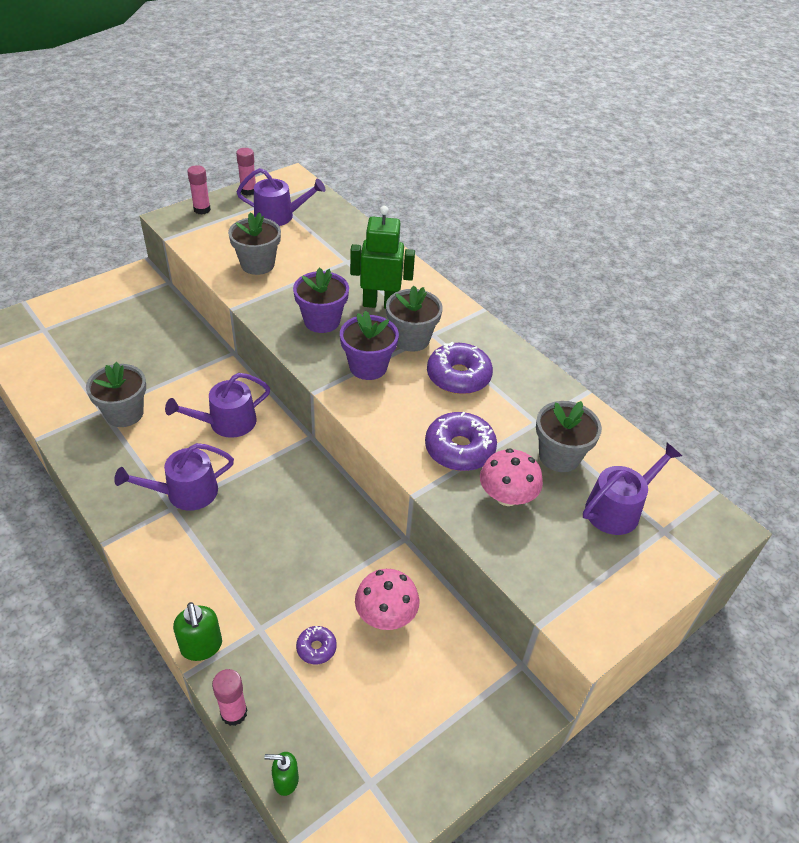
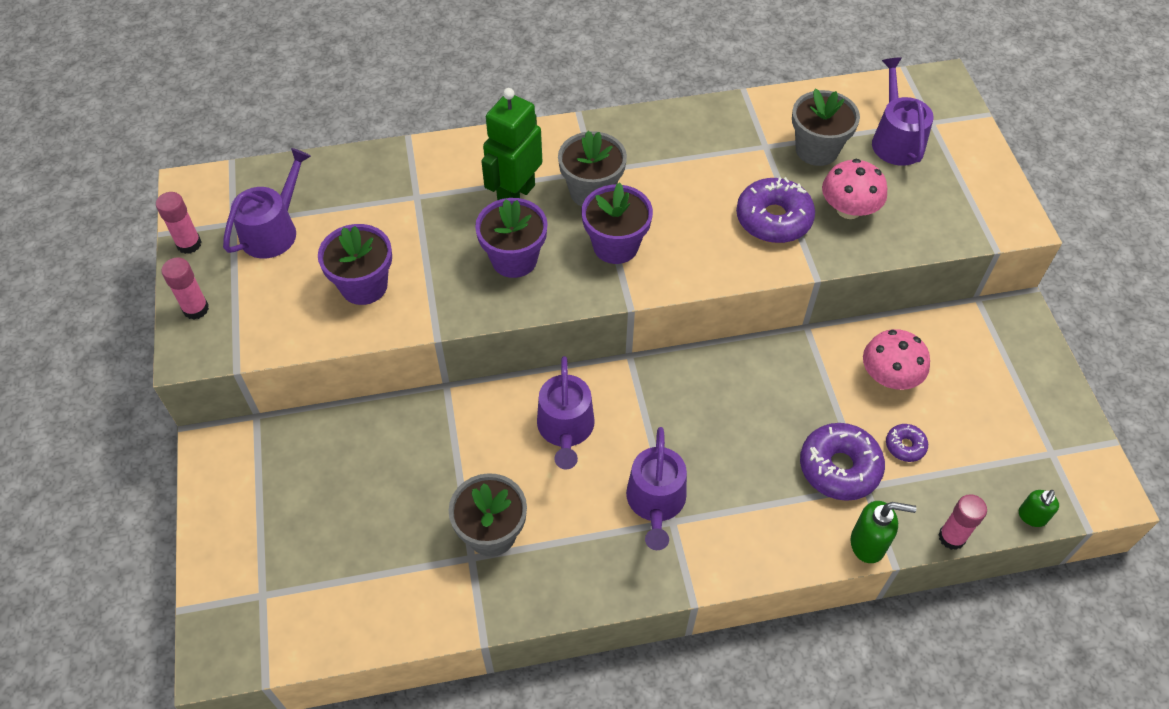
camera: 60 degrees left, 10 degrees up
grey flower pot [228,212,281,275] -> purple flower pot [318,224,392,305]
purple donut [427,342,493,394] -> purple donut moved to [800,423,885,501]

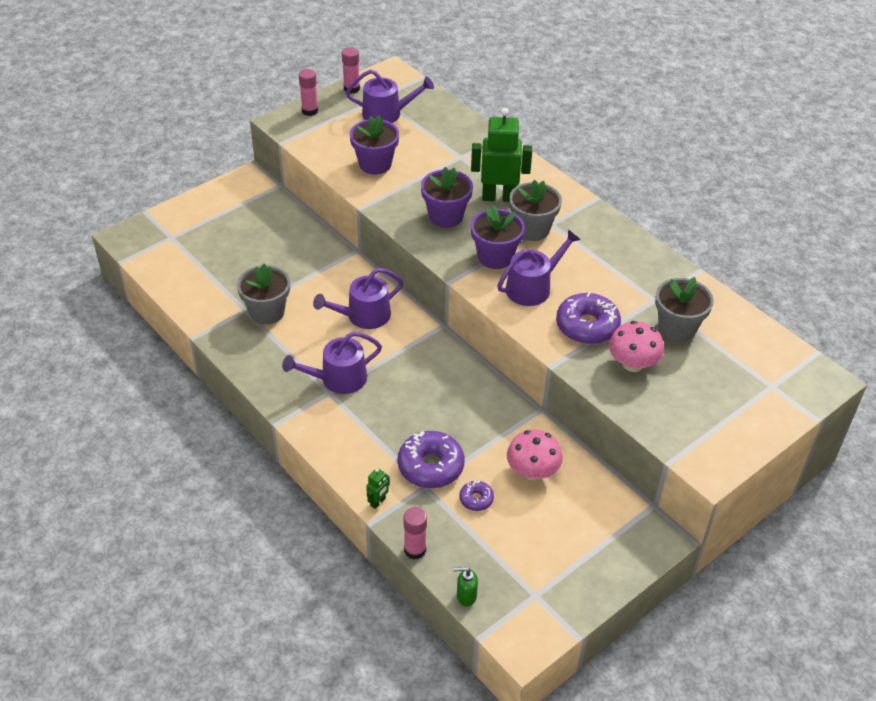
camera: 60 degrees right, 10 degrees down
green soap dispenser [851,501,916,563] -> green robot [366,468,390,509]
purple watering can [872,57,933,166] -> purple watering can moved to [497,229,581,306]

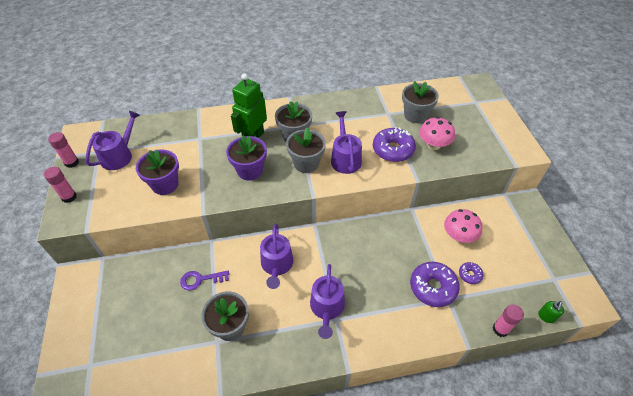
camera: 60 degrees left, 5 degrees up
green robot [366,468,390,509] -> none
purple flower pot [471,205,525,269] -> grey flower pot [286,127,326,173]
none -> purple key [180,271,229,290]

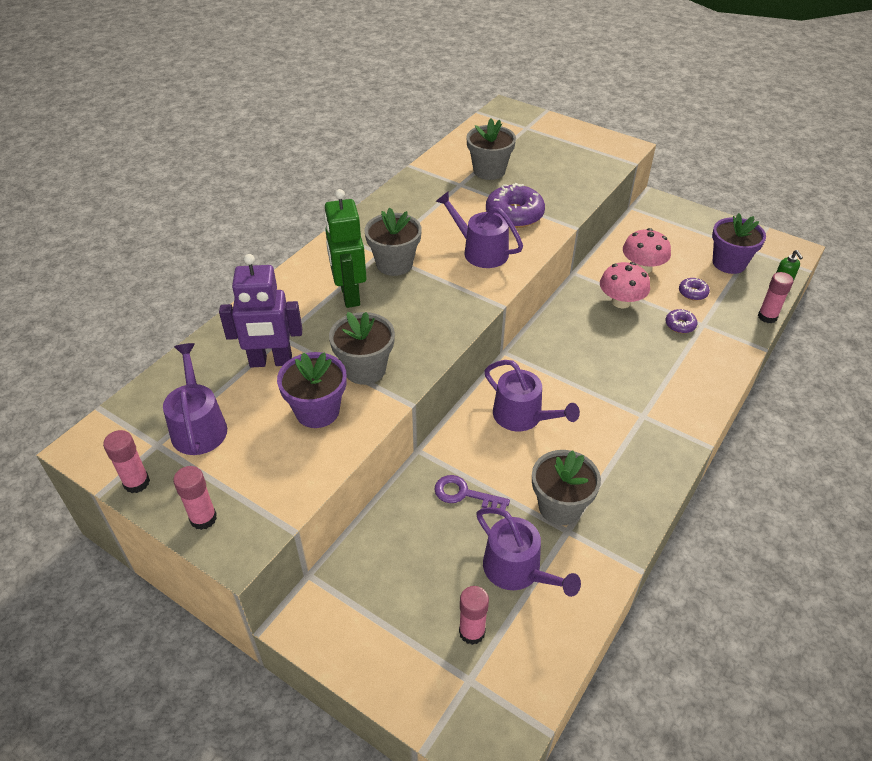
camera: 45 degrees left, 5 degrees down
purple key [180,271,229,290] -> purple key turned 75 degrees clockwise [434,475,510,510]
purple flower pot [226,136,267,181] -> purple flower pot moved to [712,213,766,274]
grey flower pot [286,127,326,173] -> grey flower pot moved to [329,312,395,385]
purple watering can [310,264,345,339] -> purple watering can moved to [476,507,581,597]
purple donut [410,262,460,307] -> purple donut [665,309,697,333], size x0.51
pink mushroom [419,117,455,150] -> pink mushroom moved to [600,262,650,308]
none -> purple robot [219,254,302,368]
none -> pink glue stick [459,586,489,645]

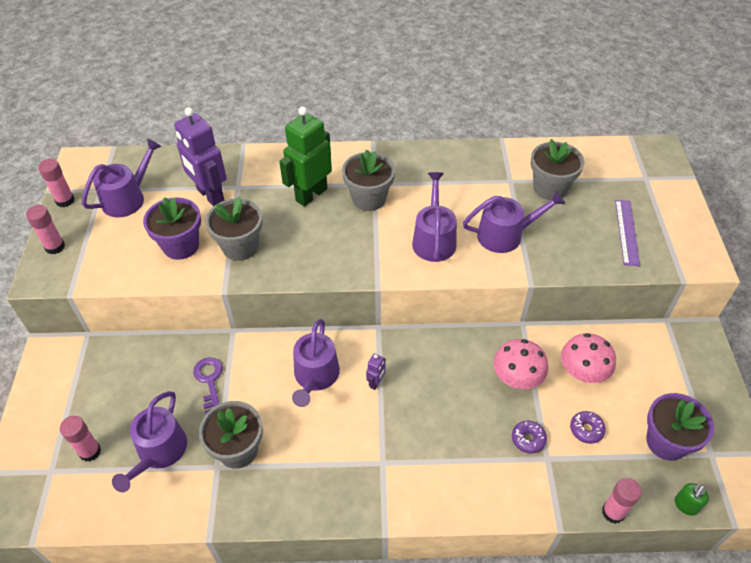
camera: 55 degrees right, 5 degrees up
purple donut [486,183,545,228] -> purple watering can [463,191,565,253]
none -> purple robot [366,353,386,390]
none -> purple ruler [615,200,640,266]

